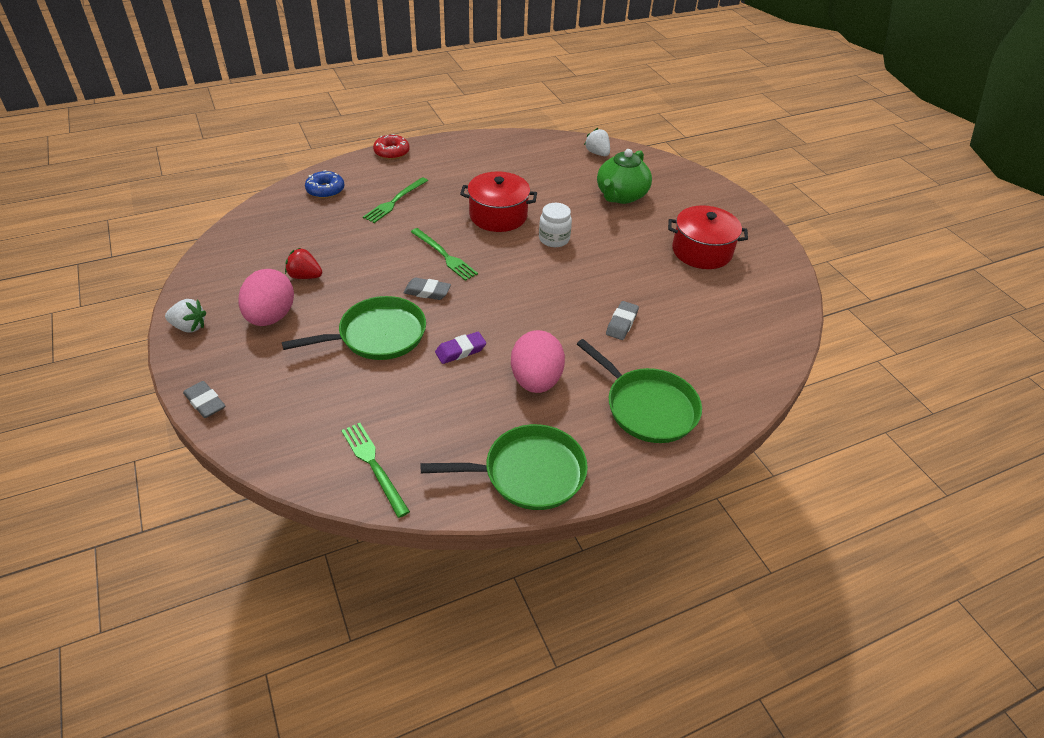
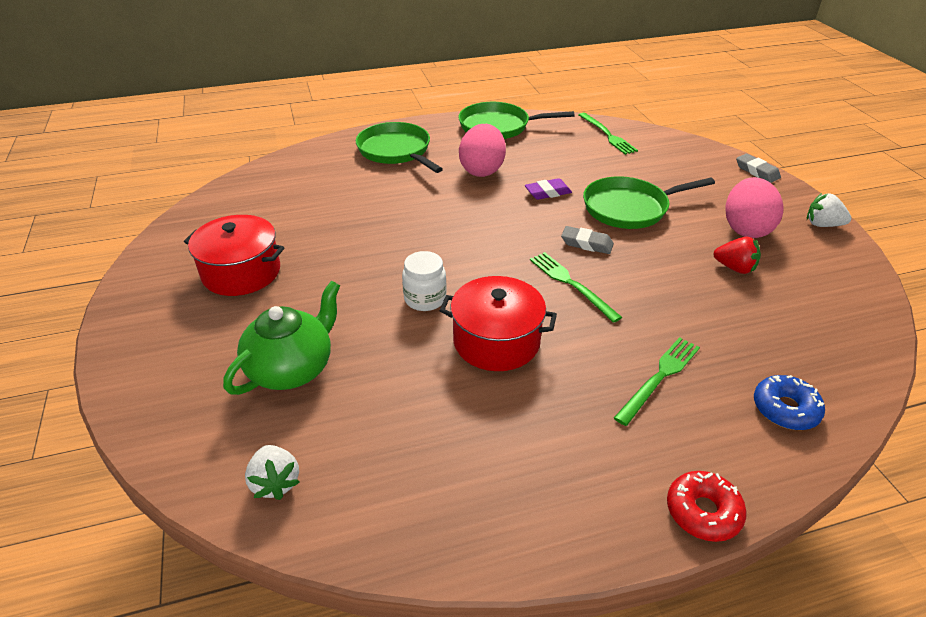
camera: 170 degrees left, 5 degrees down
grey eraser [606,301,639,340] -> none

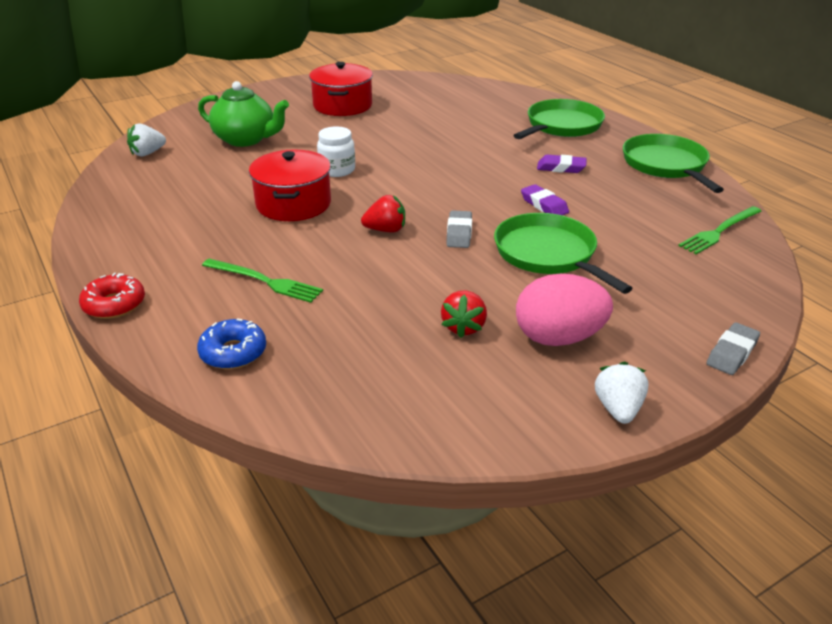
camera: 75 degrees right, 5 degrees down
pink egg [459,124,506,177] -> purple eraser [537,154,587,173]
green fork [530,252,622,323] -> red strawberry [361,195,405,233]

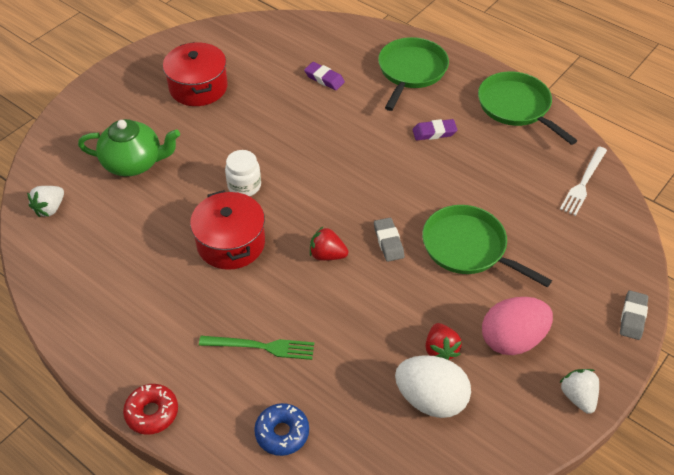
camera: 20 degrees left, 15 degrees up
red strawberry [361,195,405,233] -> red strawberry turned 135 degrees counterclockwise [310,227,348,261]
purple eraser [521,184,569,215] -> purple eraser moved to [304,62,345,90]
green fork [678,206,762,254] -> white fork [560,146,607,216]
none -> white egg [395,355,471,418]

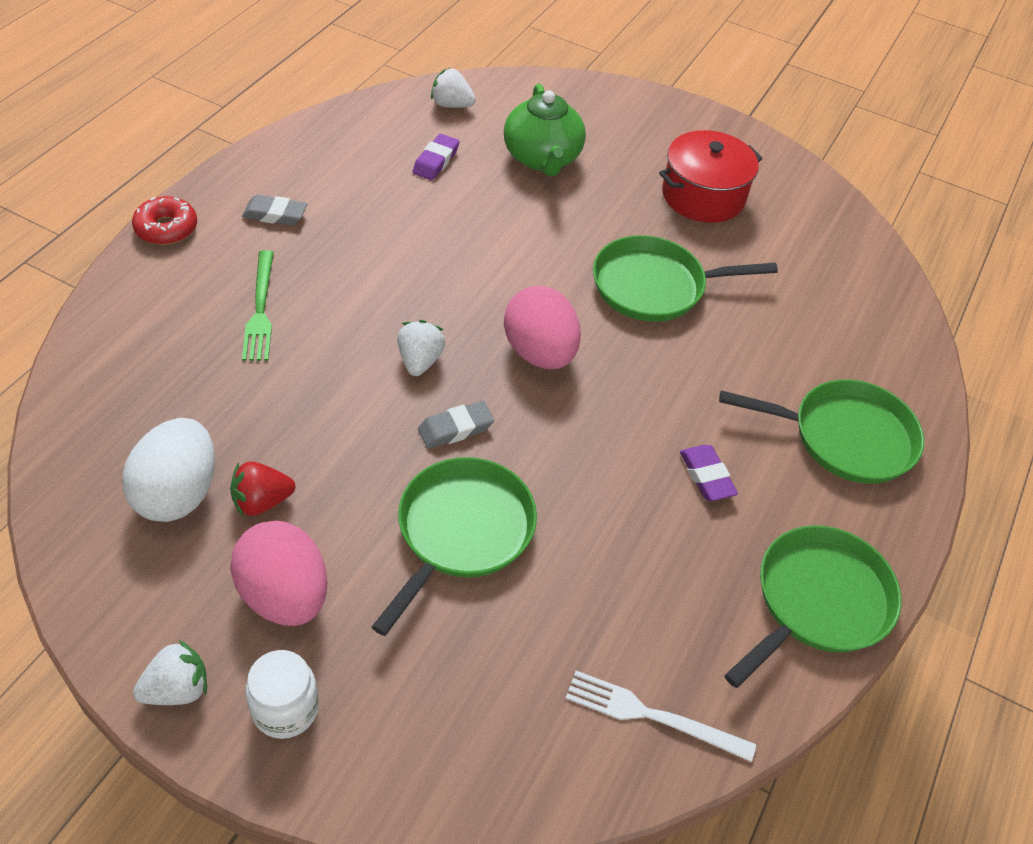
camera: 75 degrees right, 0 degrees up
red pot [190,190,265,270] -> none
white jar [225,150,261,196] -> white jar moved to [246,650,319,739]
blue donut [254,403,309,456] -> none
purple eraser [304,62,345,90] -> purple eraser moved to [413,134,459,180]
red strawberry [310,227,348,261] -> white strawberry [397,320,445,376]
grey eraser [620,291,648,340] -> grey eraser moved to [242,195,307,226]
none -> pink egg [504,286,581,369]
none -> green pan [593,235,778,322]

